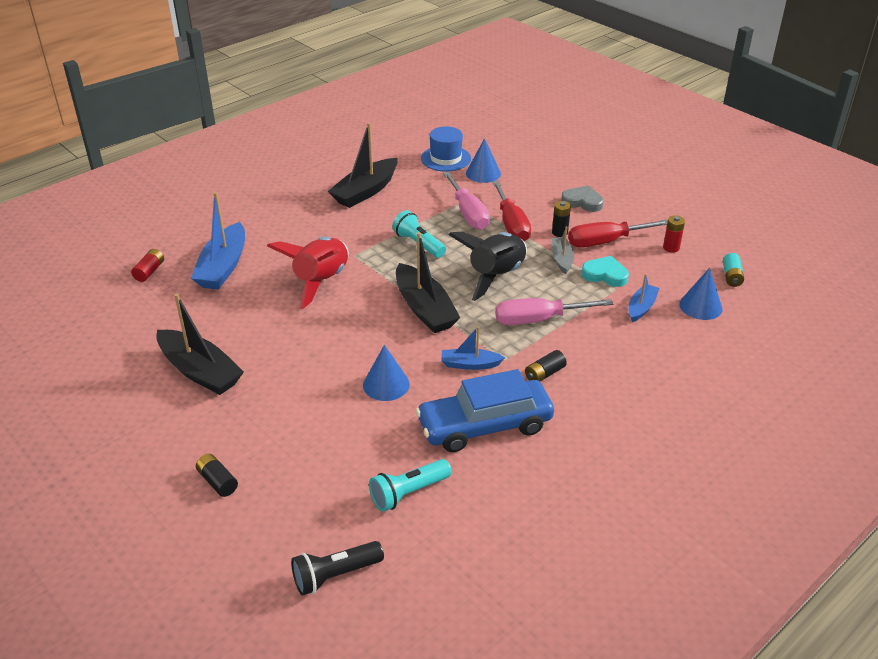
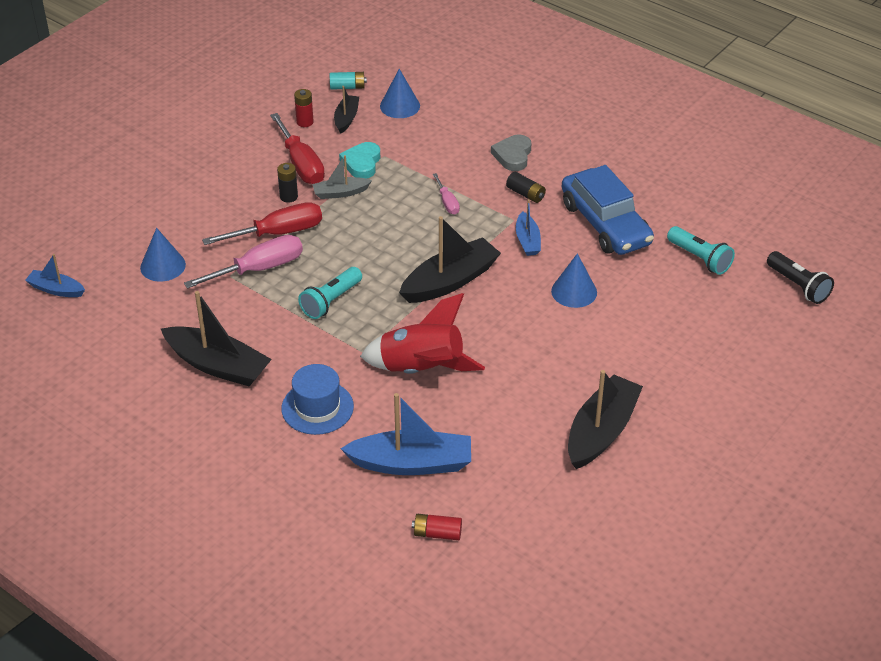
camera: 100 degrees left, 5 degrees up
black battery [196,454,238,497] -> none
blue hat [421,127,471,172] -> blue hat moved to [282,364,354,435]
black rocket [449,232,527,301] -> none
pink screwdriver [495,298,614,325] -> pink screwdriver [433,173,460,214], size x0.53
grey heart [561,185,604,212] -> grey heart moved to [491,135,531,171]
blue boat [628,274,659,322] -> blue boat moved to [25,254,85,297]
none -> black boat [334,86,359,134]

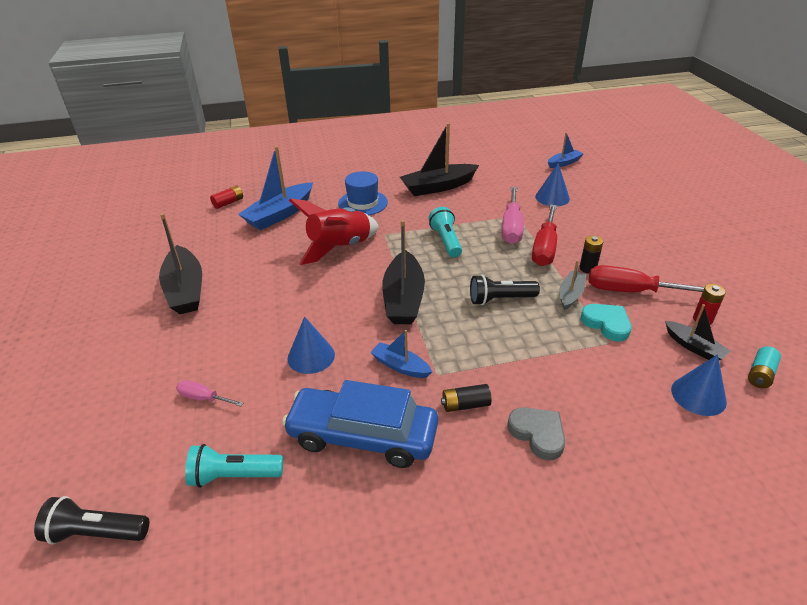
camera: 130 degrees right, 5 degrees down
pink screwdriver [433,173,460,214] -> pink screwdriver moved to [176,380,244,406]
none -> black flashlight [470,274,540,305]

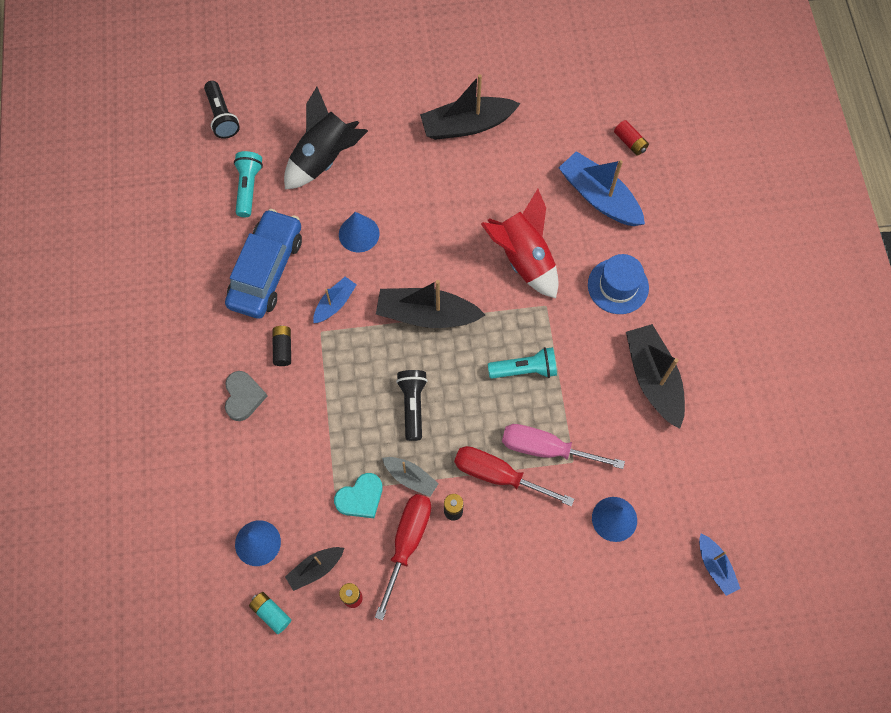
camera: 95 degrees right, 30 degrees up
black flashlight [34,496,149,544] -> black flashlight turned 150 degrees clockwise [204,81,240,139]
pink screwdriver [176,380,244,406] -> black rocket [284,87,368,189]
grey heart [507,407,565,461] -> grey heart turned 60 degrees counterclockwise [225,371,267,421]

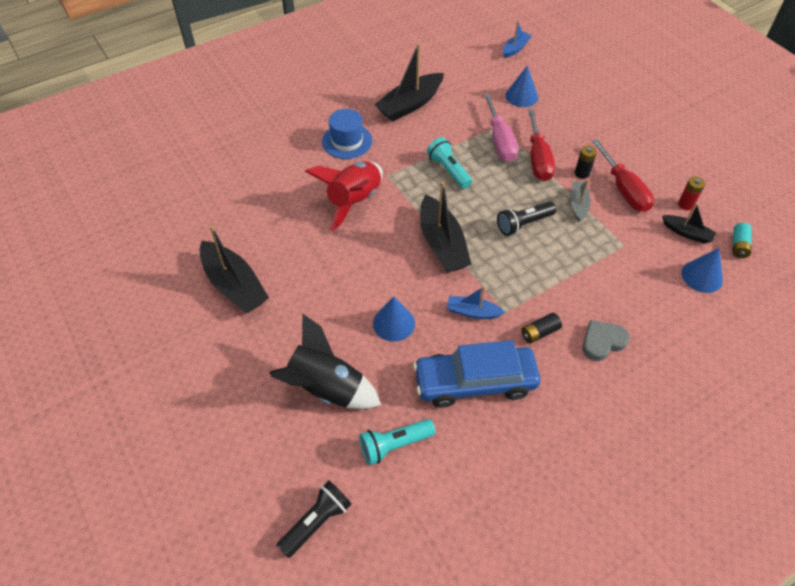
camera: 115 degrees left, 15 degrees down
turquoise heart [334,473,383,518] -> none
red screwdriver [375,494,431,620] -> red screwdriver turned 105 degrees counterclockwise [592,139,654,212]
blue boat [558,151,645,226] -> none
red battery [614,120,649,156] -> none

